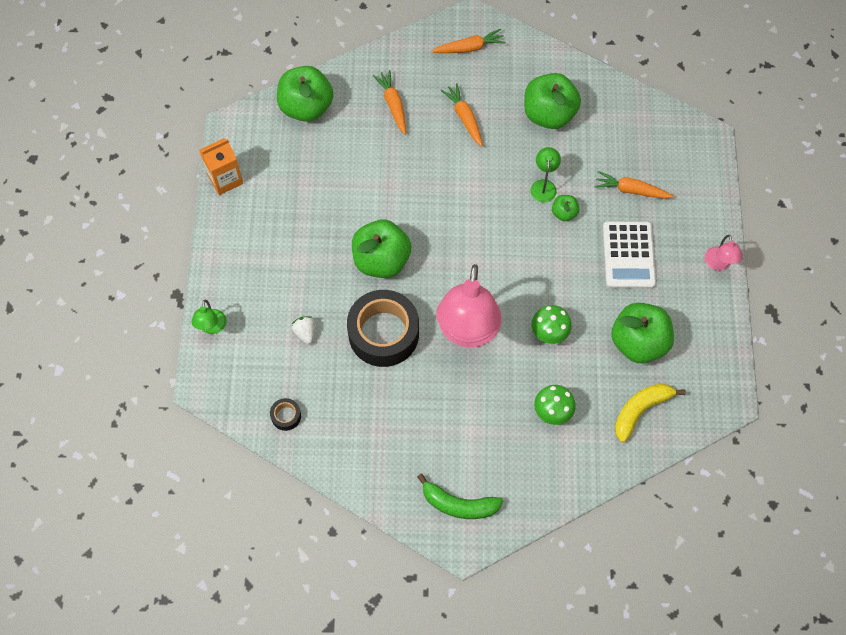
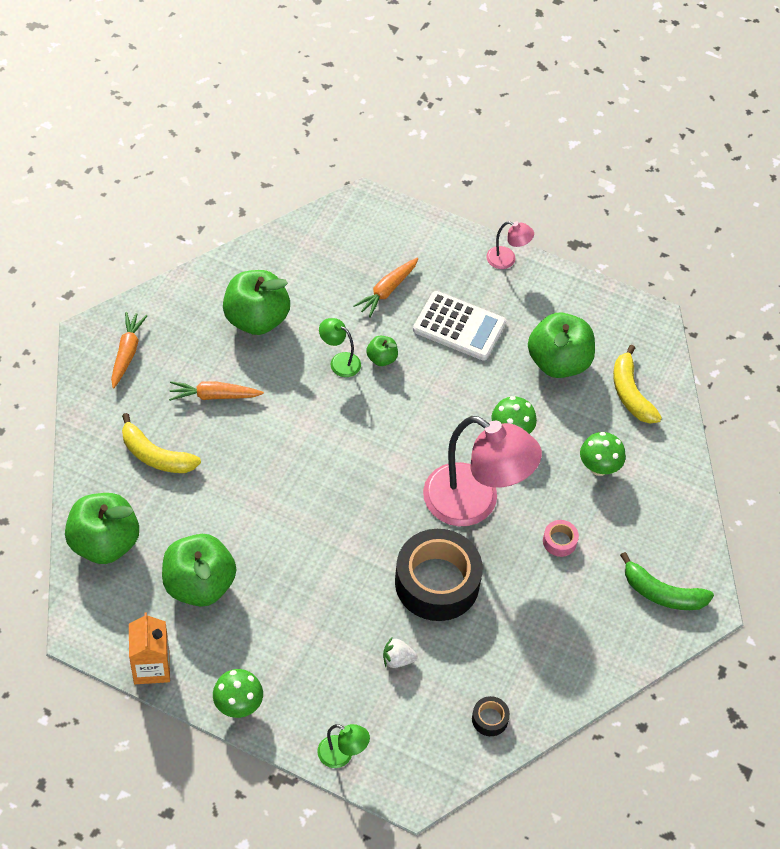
camera: 70 degrees left, 10 degrees down
green apple [352,220,411,278] -> green apple moved to [162,534,236,607]
orange carrot [373,70,406,135] -> yellow banana [122,413,201,473]
green banana [417,473,503,519] -> green banana turned 75 degrees clockwise [620,552,714,610]
none -> green mushroom [213,669,263,718]
none -> pink tape [543,520,579,557]

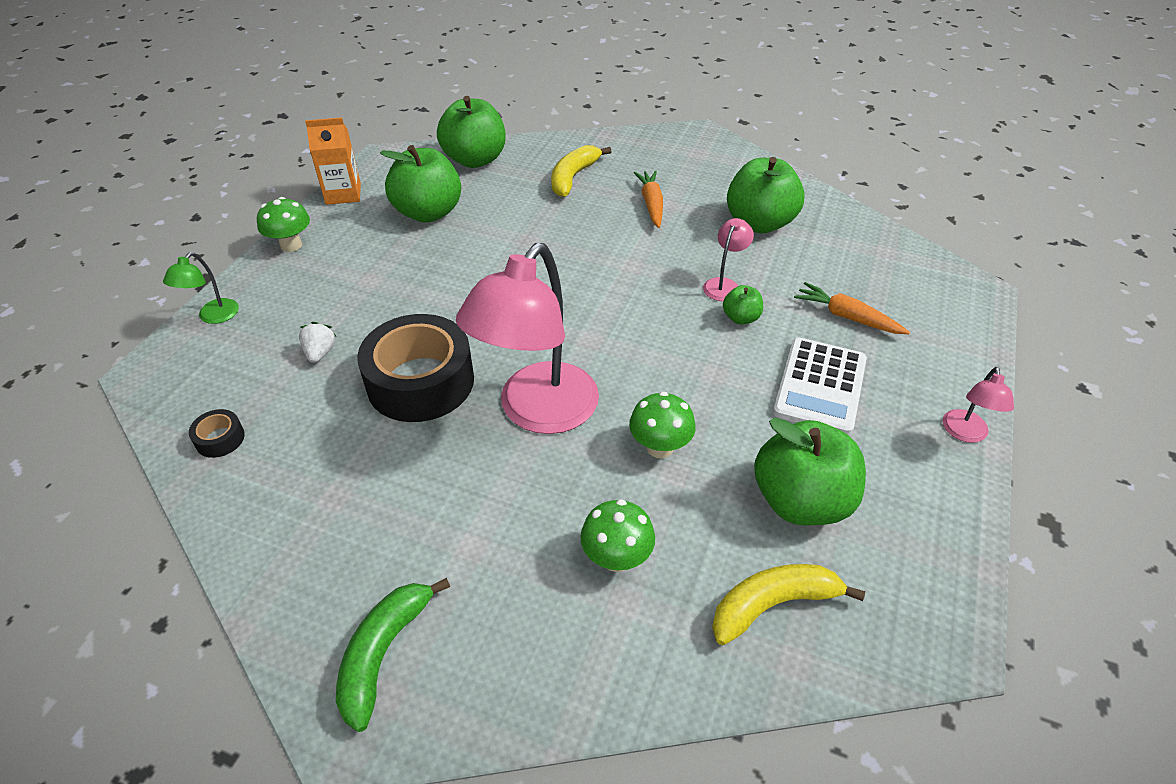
camera: 90 degrees right, 10 degrees down
orange carrot [111,312,147,388] -> none
green lamp [319,318,361,377] -> pink lamp [703,218,754,301]
pink tape [543,520,579,557] -> none

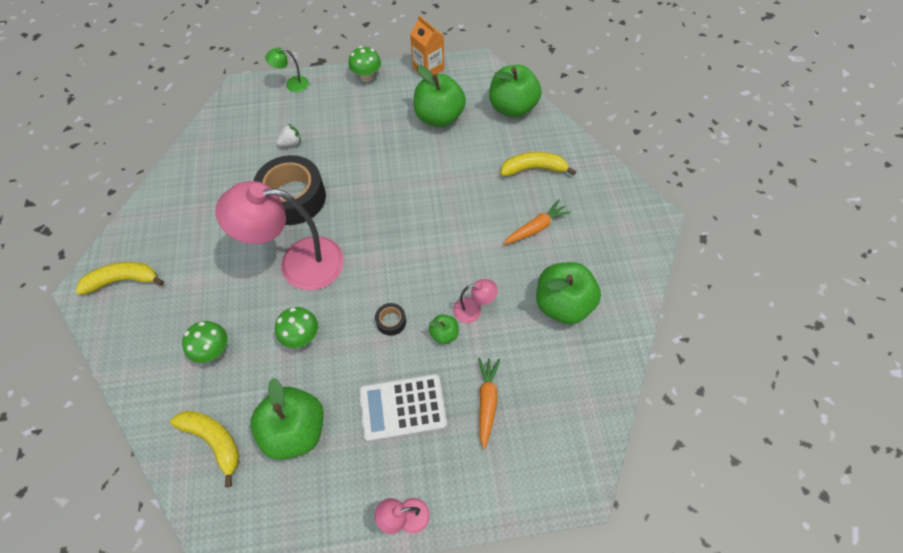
camera: 60 degrees right, 15 degrees up
black tape [189,409,245,458] -> black tape moved to [375,303,406,336]
green banana [336,578,450,732] -> yellow banana [76,262,164,295]

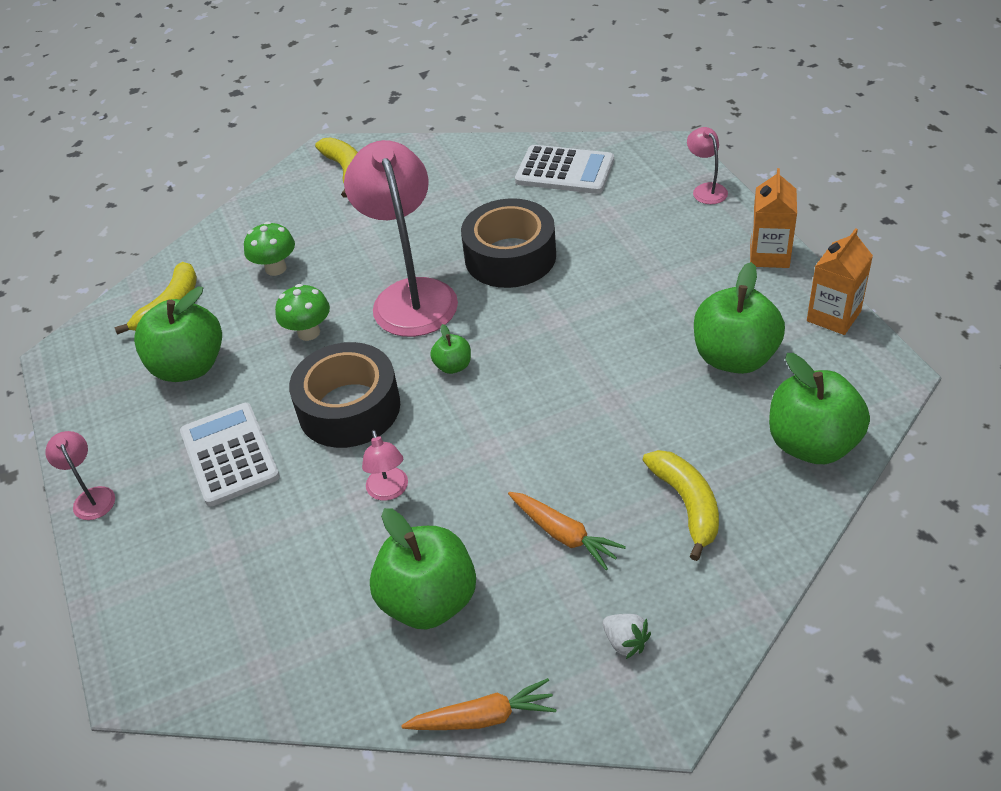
camera: 80 degrees right, 15 degrees down
green lamp [265,47,309,92] -> pink lamp [687,127,728,204]
white strawberry [276,124,301,147] -> white strawberry moved to [603,614,651,659]
green mushroom [348,46,381,82] -> orange carton [750,168,797,268]
black tape [375,303,406,336] -> black tape [289,342,400,448], size x2.44
green apple [429,314,459,344] -> green apple moved to [430,324,471,374]
orange carrot [478,357,500,449] -> orange carrot moved to [401,678,557,730]
none -> white calculator [515,145,614,194]

